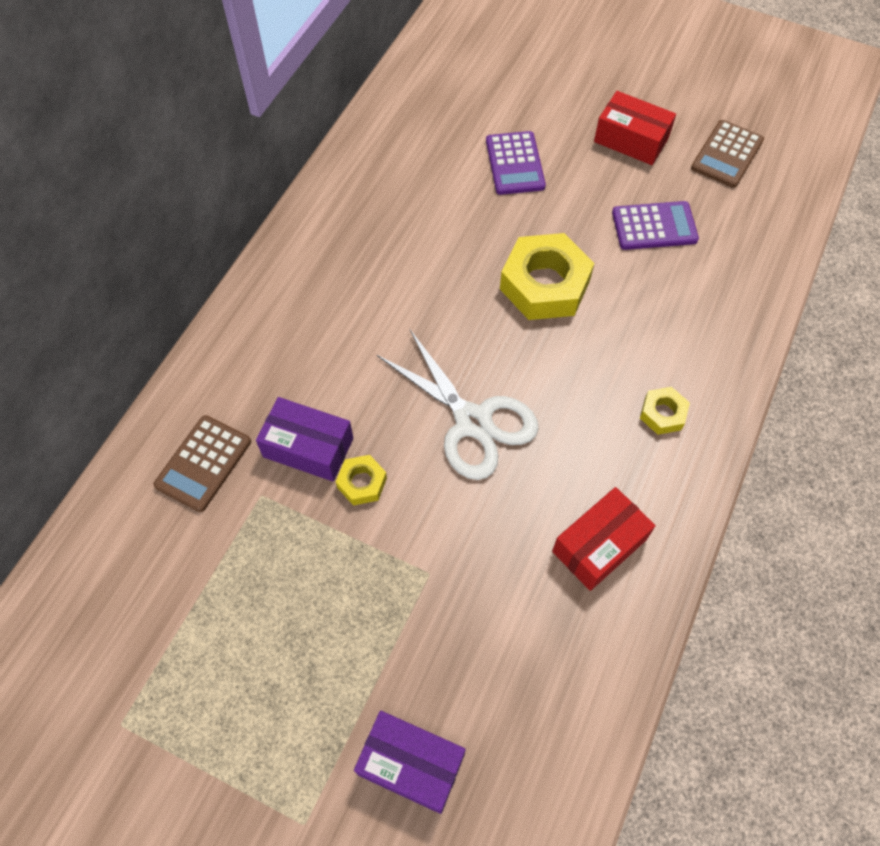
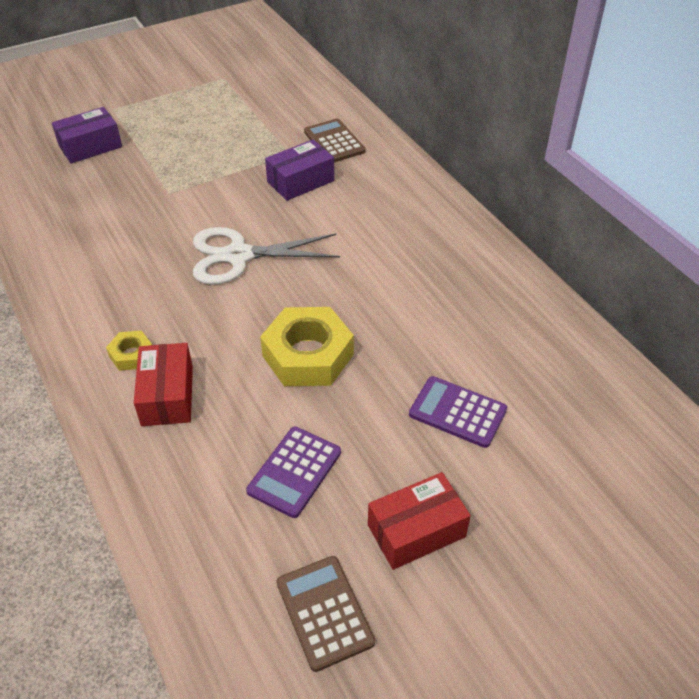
camera: 125 degrees right, 15 degrees down
yellow nut [336,455,387,506] -> none
red box [552,487,656,591] -> red box moved to [134,343,193,426]

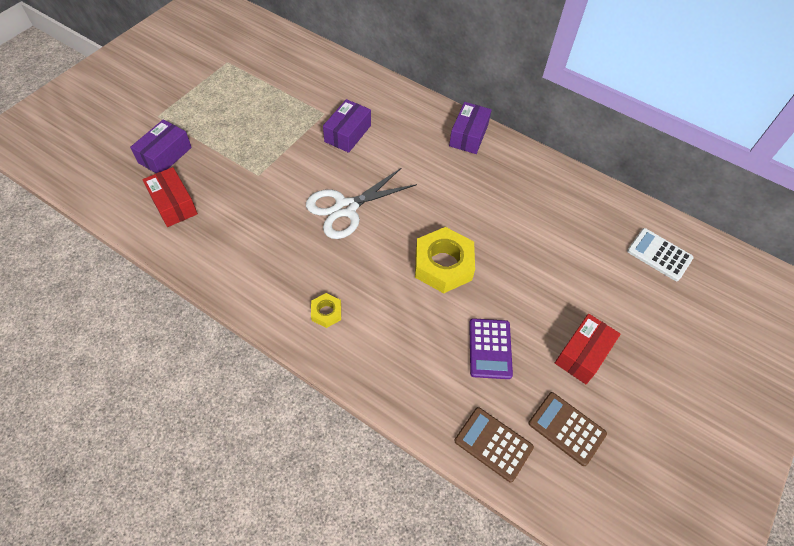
camera: 30 degrees left, 10 degrees up
red box [134,343,193,426] -> red box moved to [142,167,198,227]
brown calculator [304,119,366,162] -> brown calculator moved to [455,407,534,482]
purple calculator [409,376,507,448] -> none
none -> purple box [449,102,492,154]
none -> white calculator [627,228,694,281]

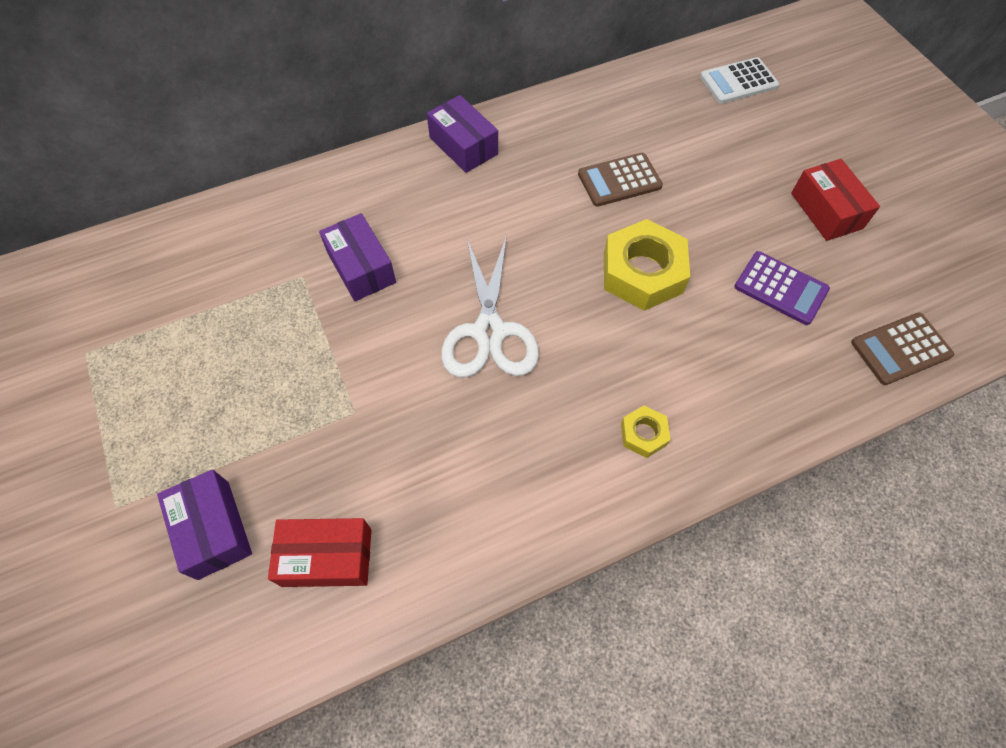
camera: 55 degrees left, 5 degrees up
brown calculator [528,392,607,466] -> brown calculator moved to [578,153,663,207]

